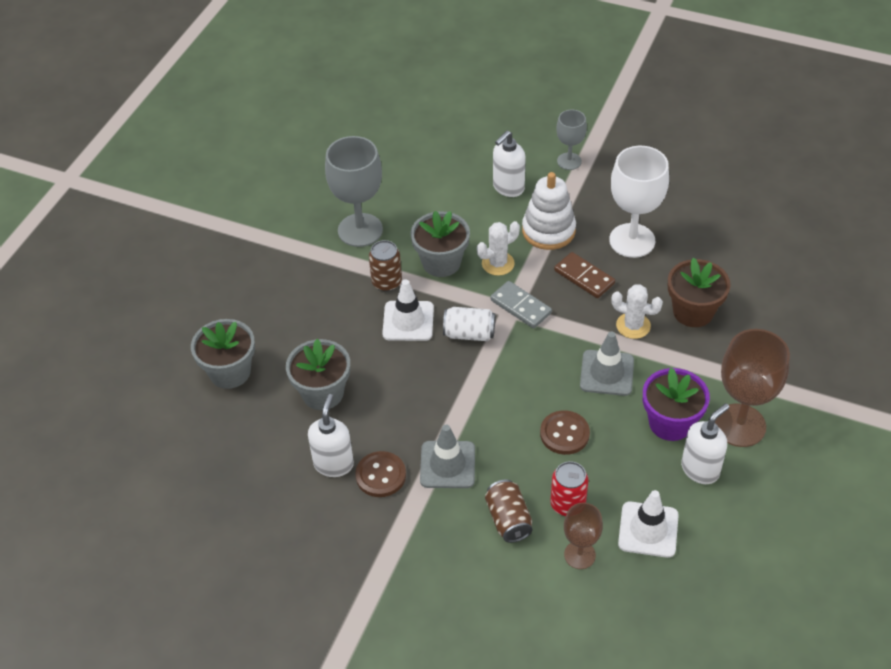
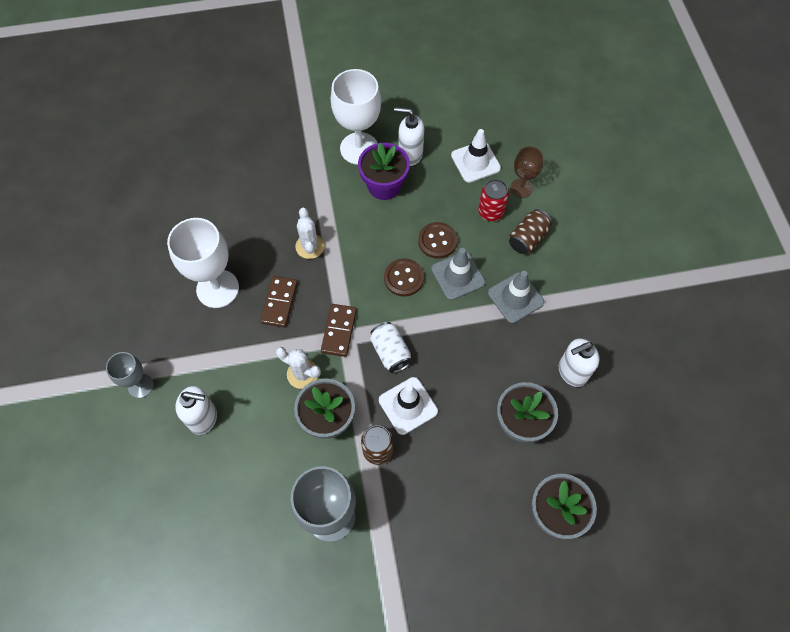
camera: 125 degrees left, 15 degrees up
brown button [355,451,406,497] -> brown button moved to [384,258,424,297]
grey domino [490,281,552,328] -> brown domino [321,304,357,357]
white stacking toy [522,172,576,250] -> none
grey traffic cone [580,332,634,396] -> grey traffic cone moved to [431,248,485,300]
brown flower pot [668,258,731,327] -> none
brown goblet [715,329,790,447] -> white goblet [331,69,381,165]

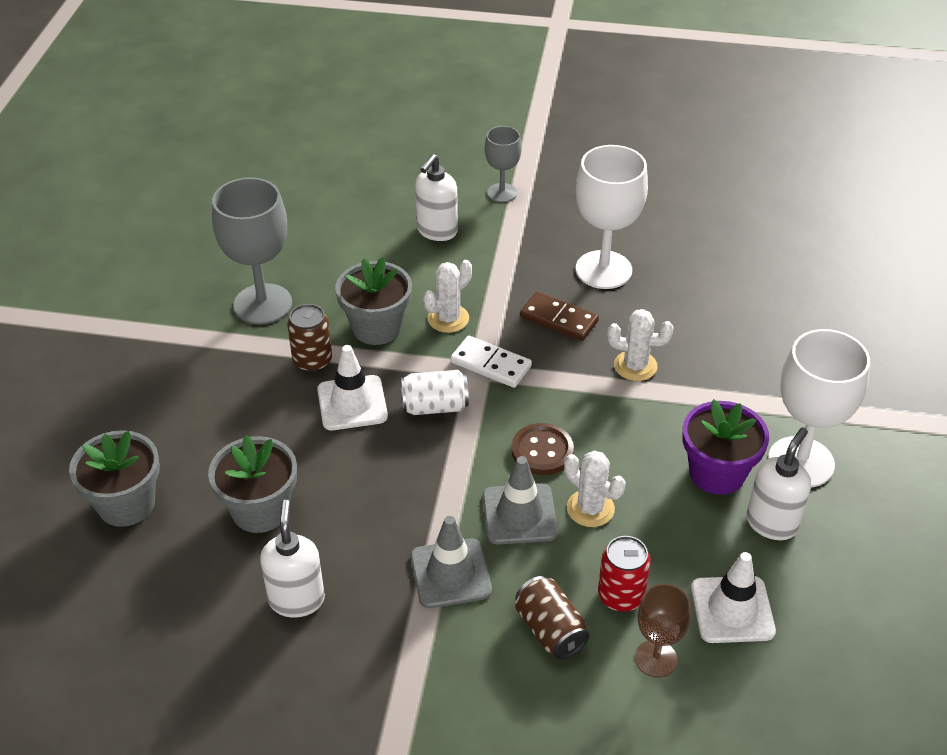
camera: 110 degrees right, 20 degrees down
brown domino [321,304,357,357] -> white domino [451,336,532,388]
brown button [418,222,458,259] -> white cactus [564,450,625,527]

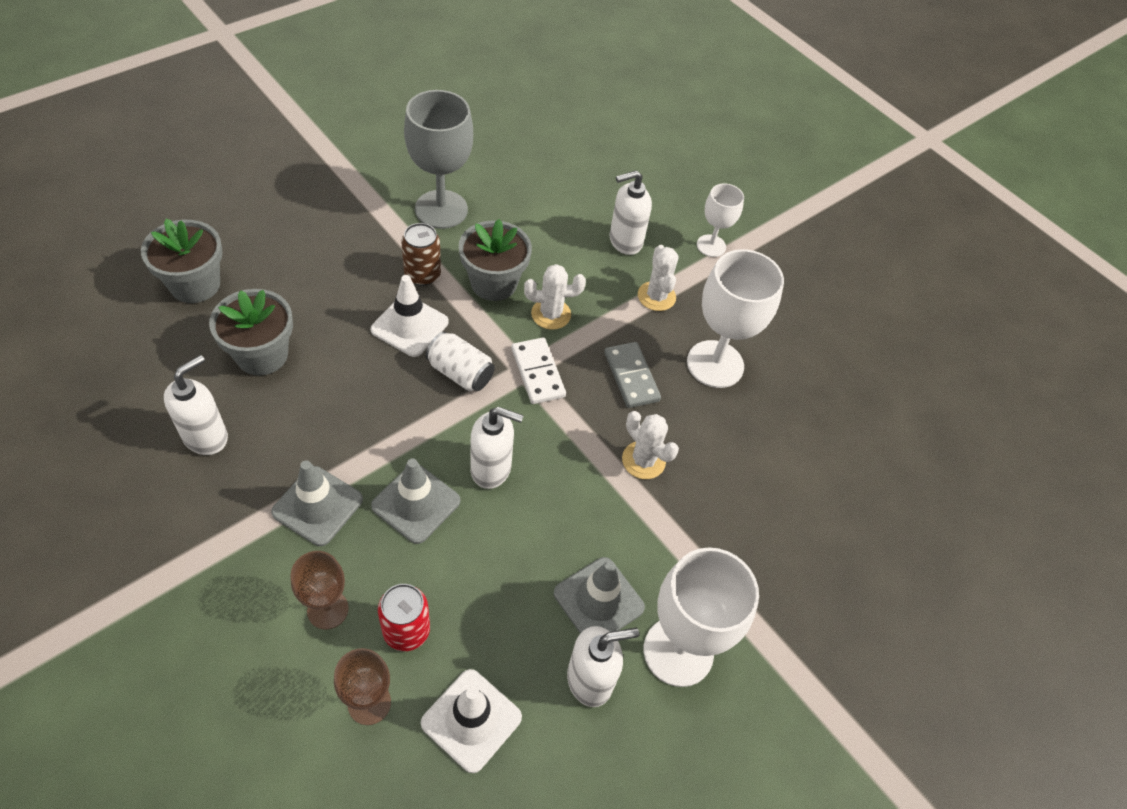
camera: 35 degrees right, 10 degrees up
grey goblet [485,126,522,202] -> white goblet [697,183,744,257]
brown button [511,423,574,475] -> white soap dispenser [470,407,524,489]
brown can [515,576,590,660] -> brown goblet [291,551,349,629]
brown domino [520,292,599,341] -> grey domino [604,342,661,408]
white cactus [564,450,625,527] -> white cactus moved to [638,245,679,311]
purple flower pot [683,399,769,495] -> grey traffic cone [554,557,645,633]

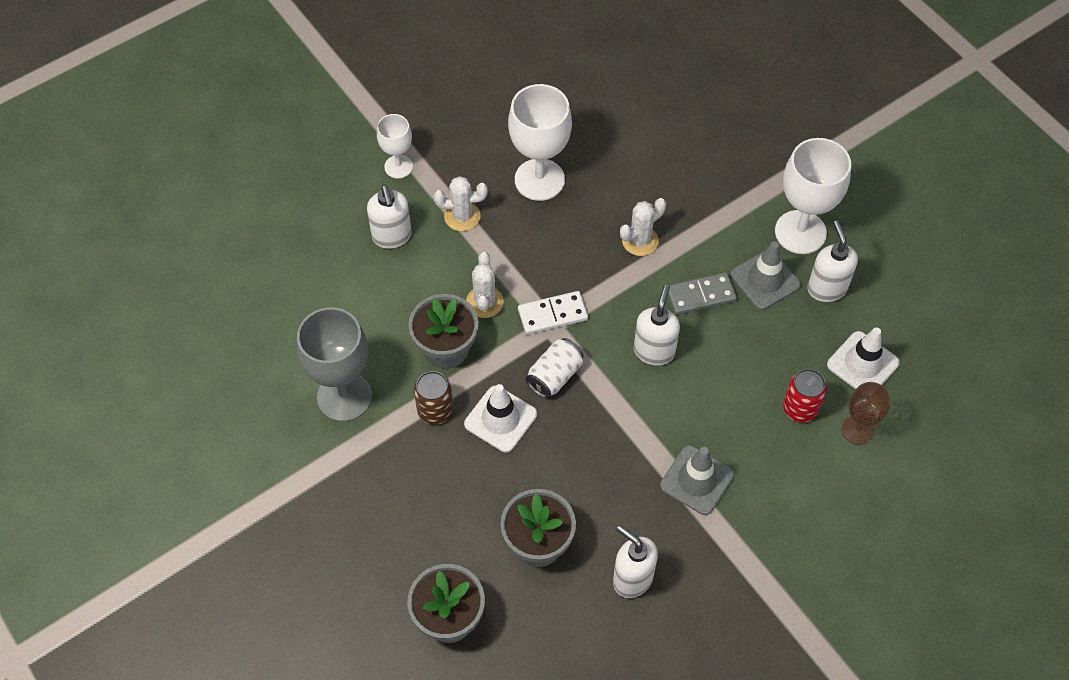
camera: 80 degrees left, 5 degrees up
brown goblet [291,551,349,629] -> none
grey traffic cone [371,458,460,544] -> none
grey domino [604,342,661,408] -> grey domino moved to [668,272,737,315]

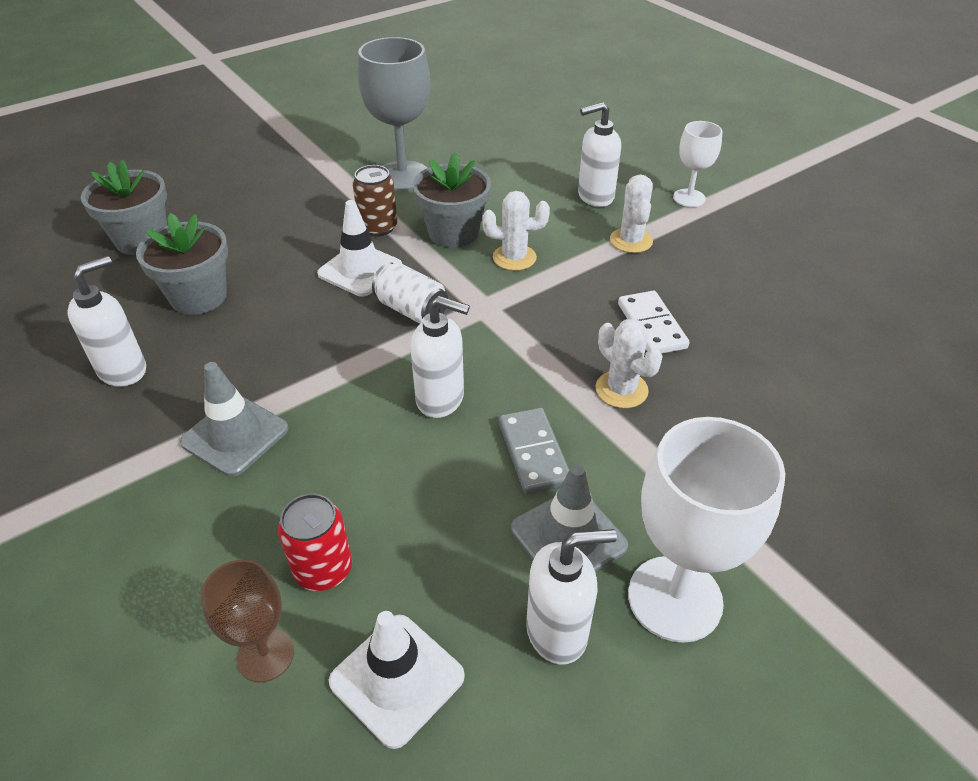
camera: 90 degrees right, 15 degrees down
white goblet [508,84,572,201] -> none
white domino [518,291,588,334] -> white domino moved to [618,291,690,354]

